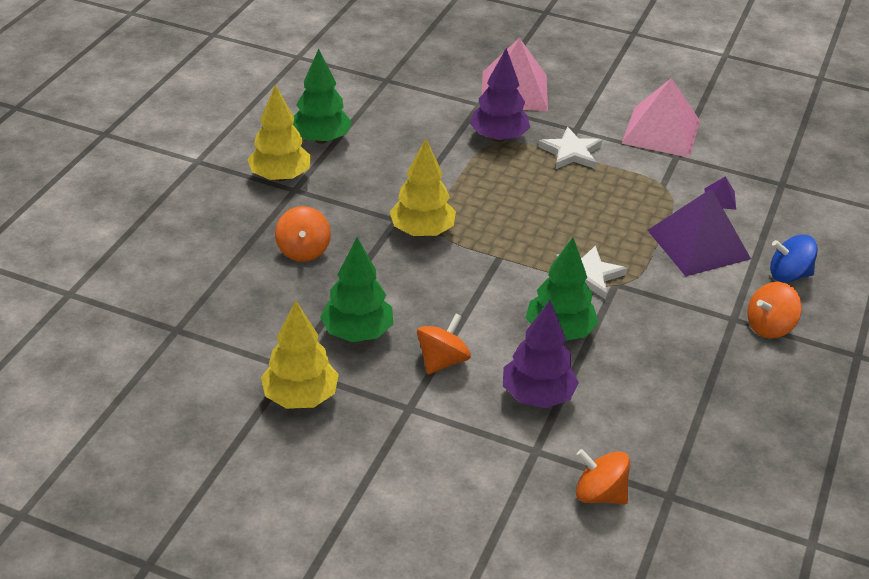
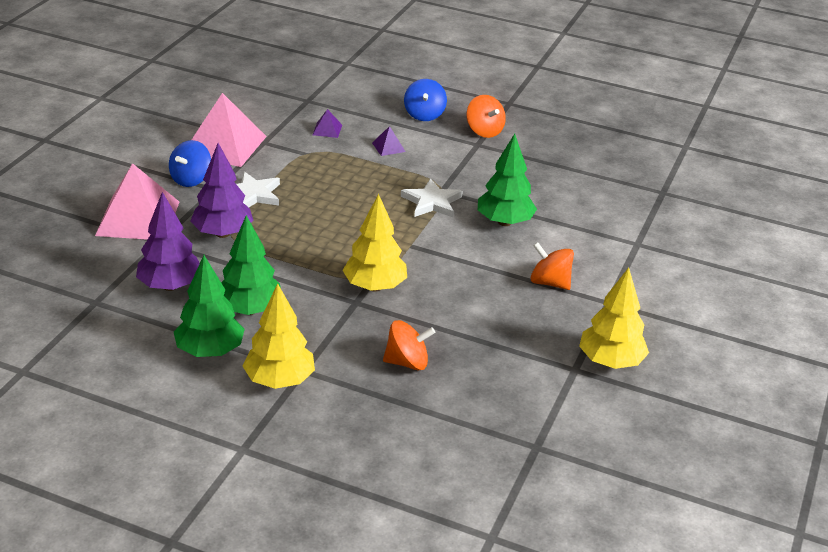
camera: 90 degrees left, 5 degrees down
green tree [320,237,393,342] -> green tree moved to [221,215,281,315]
purple tree [503,300,579,408] -> purple tree moved to [136,192,200,291]
orange spinning top [576,449,630,504] -> none
purple pyramid [647,188,751,276] -> purple pyramid [372,126,406,156], size x0.42
none -> blue spinning top [169,140,211,187]

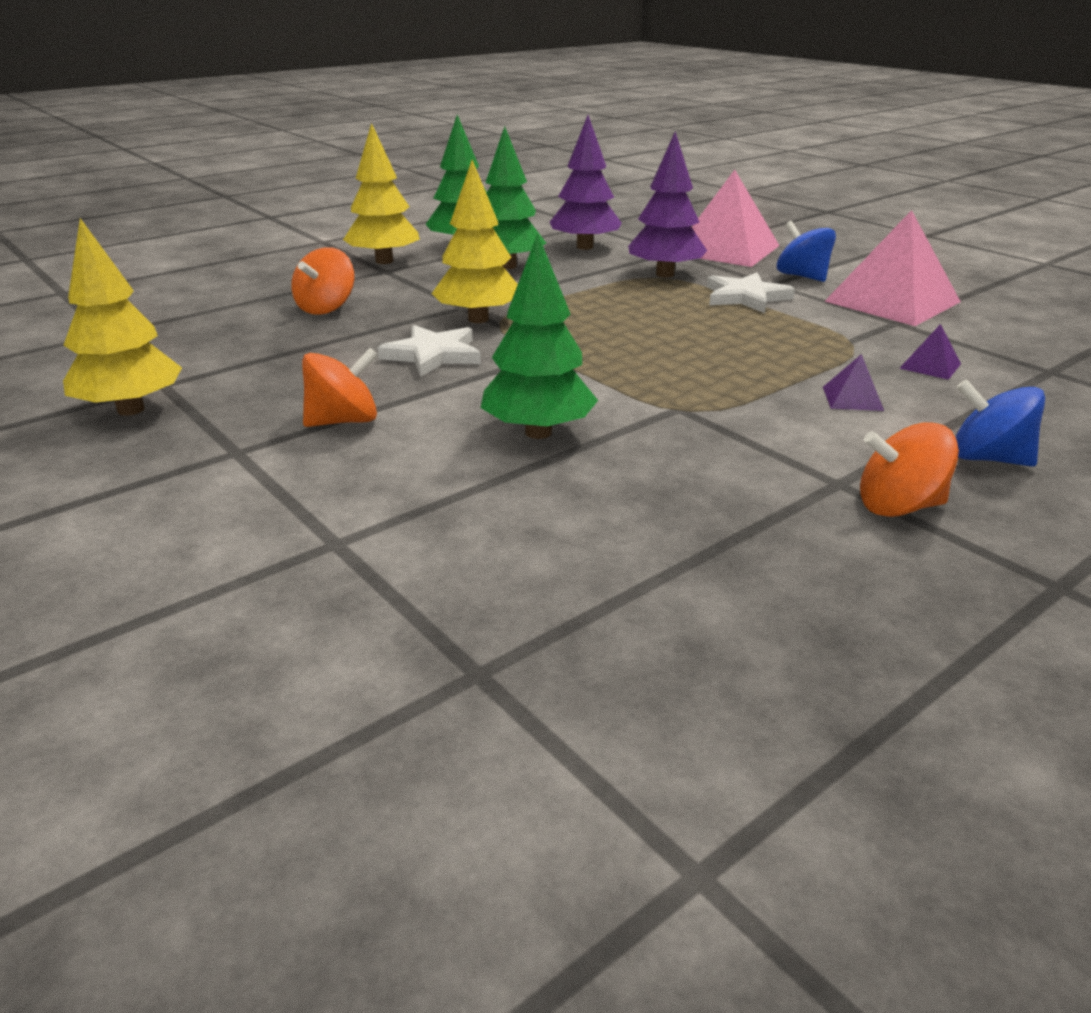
camera: 120 degrees right, 5 degrees down
white star [401,178,463,217] -> white star moved to [377,325,481,377]

